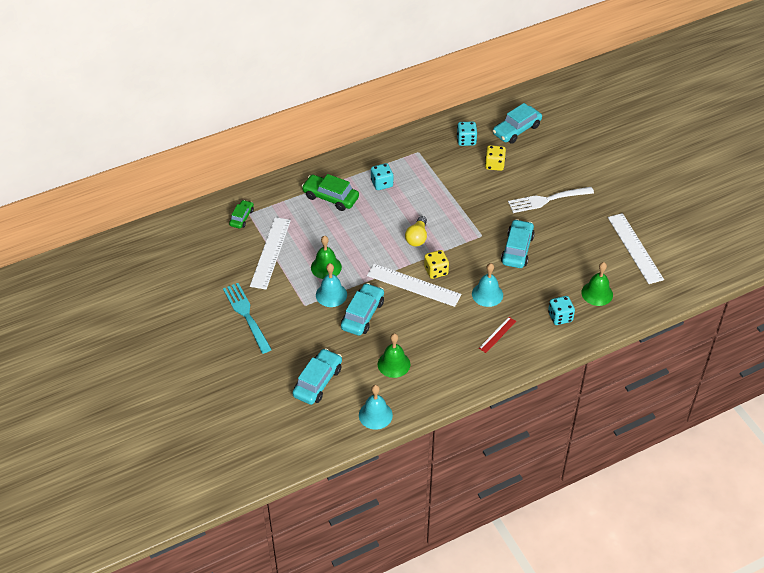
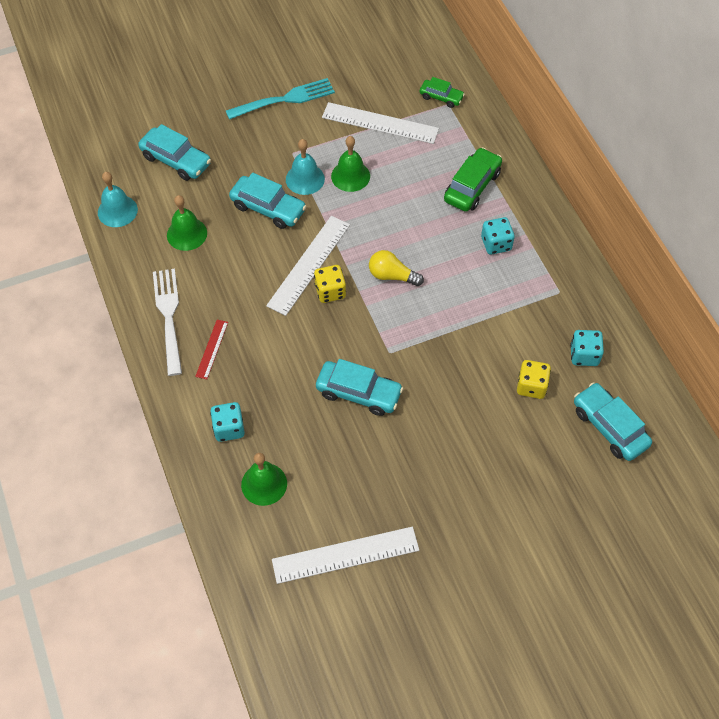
camera: 95 degrees right, 10 degrees up
turquoise bell [472,263,503,307] -> none
red ruler [479,317,516,353] -> red ruler turned 60 degrees clockwise [195,320,228,379]
white fork [508,187,594,213] -> white fork moved to [153,269,182,376]

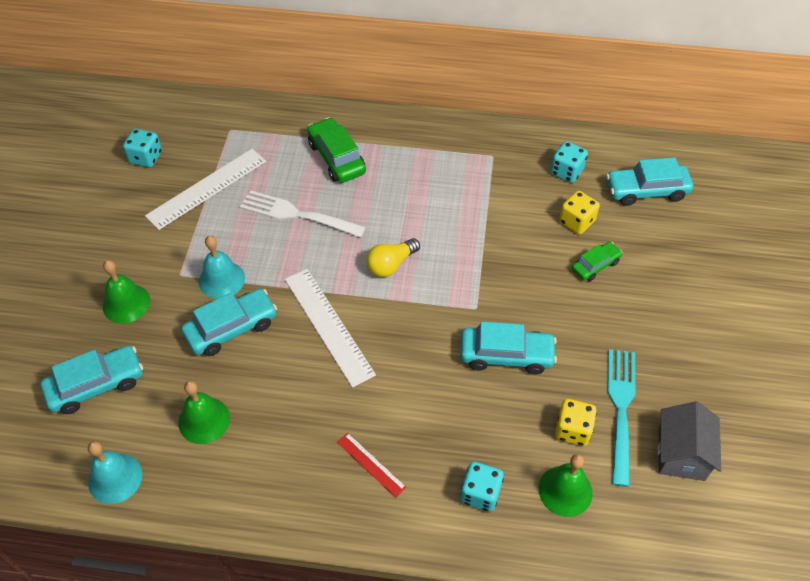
camera: 60 degrees left, 5 degrees down
white fork [153,269,182,376] -> white fork moved to [240,190,366,238]
turquoise fork [226,78,335,119] -> turquoise fork moved to [608,349,636,487]
white ruler [272,527,419,584] -> grey house [658,401,721,481]
yellow dice [314,265,346,303] -> yellow dice moved to [555,399,597,446]
turquoise car [316,359,404,416] -> turquoise car turned 45 degrees clockwise [460,321,557,374]
green bell [331,136,370,192] -> green bell moved to [103,260,150,324]
green car [420,77,465,108] -> green car moved to [572,242,623,281]
turquoise dice [481,217,515,255] -> turquoise dice moved to [123,128,162,167]

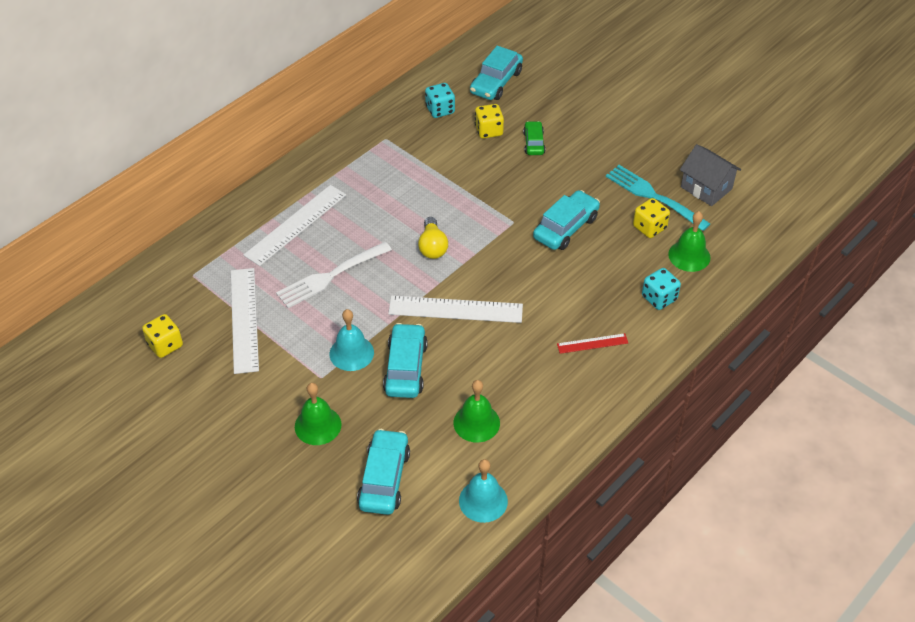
camera: 55 degrees left, 5 degrees down
turquoise dice [123,128,162,167] -> yellow dice [142,314,183,358]
green car [307,117,366,183] -> white ruler [243,185,346,266]

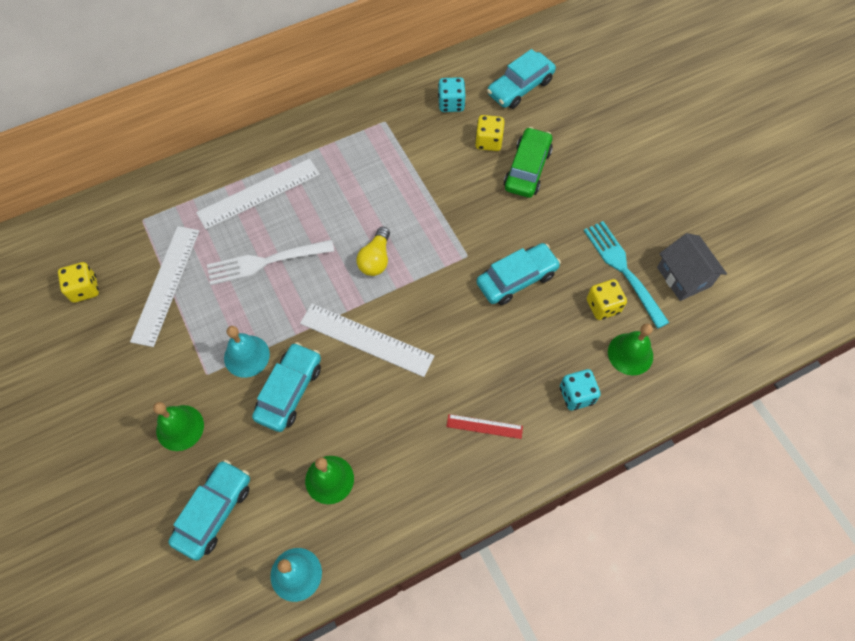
camera: 20 degrees right, 15 degrees up
green car [523,121,546,155] -> green car [504,127,553,198], size x1.64

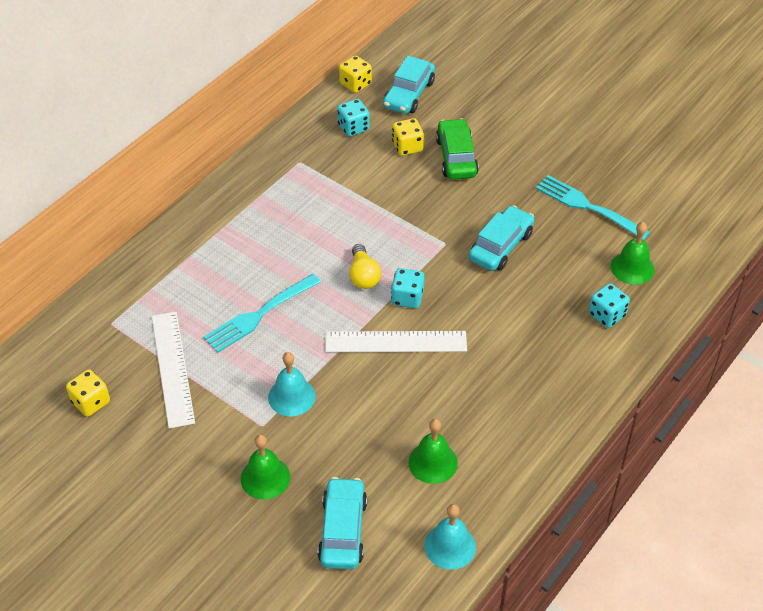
camera: 25 degrees left, 15 degrees down
white ruler [196,159,320,229] -> none
white fork [207,240,334,285] -> turquoise fork [203,274,321,353]
turquoise car [252,342,321,432] -> none
red ruler [446,414,523,439] -> none
yellow dice [587,279,627,320] -> yellow dice moved to [339,55,372,93]
grey house [657,233,727,301] -> none
none -> turquoise dice [391,268,424,308]

